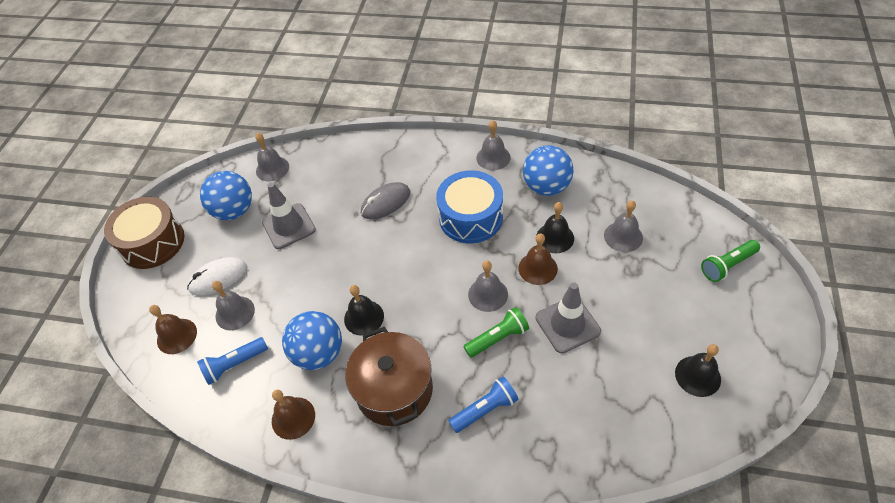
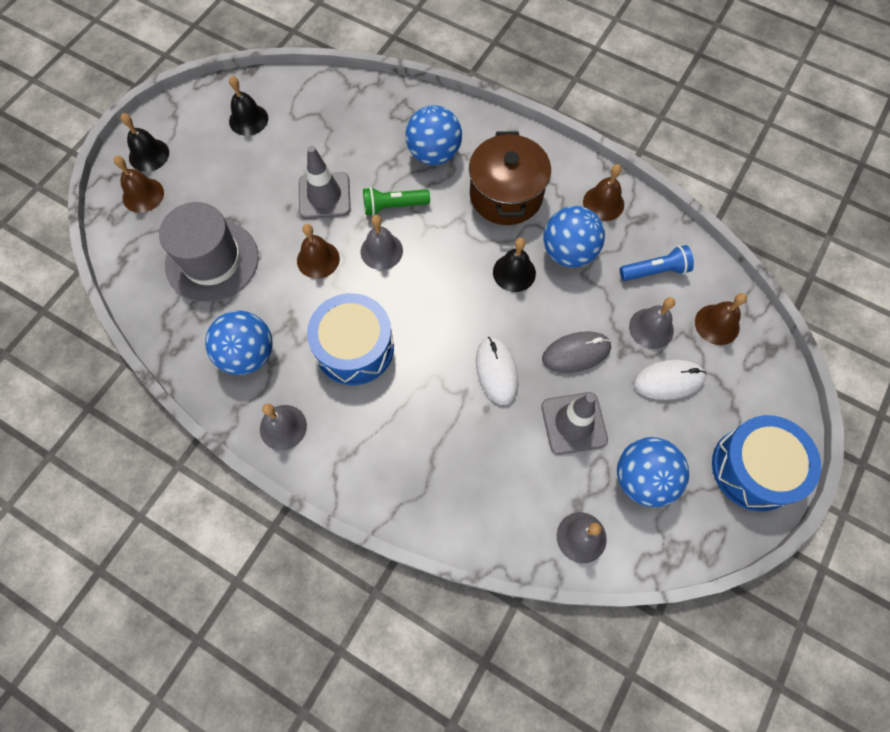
camera: 165 degrees left, 15 degrees up
brown drum [104,197,184,269] -> blue drum [712,415,821,511]
grey mouse [361,182,410,219] -> grey mouse moved to [542,331,611,373]
blue flashlight [449,376,519,433] -> blue ball [405,105,462,165]
black bell [536,202,574,253] -> black bell moved to [121,113,169,172]
grey bell [604,200,643,252] -> grey hat [159,202,259,302]
green flashlight [701,240,760,282] -> brown bell [113,156,164,213]
none -> white mouse [476,337,519,405]

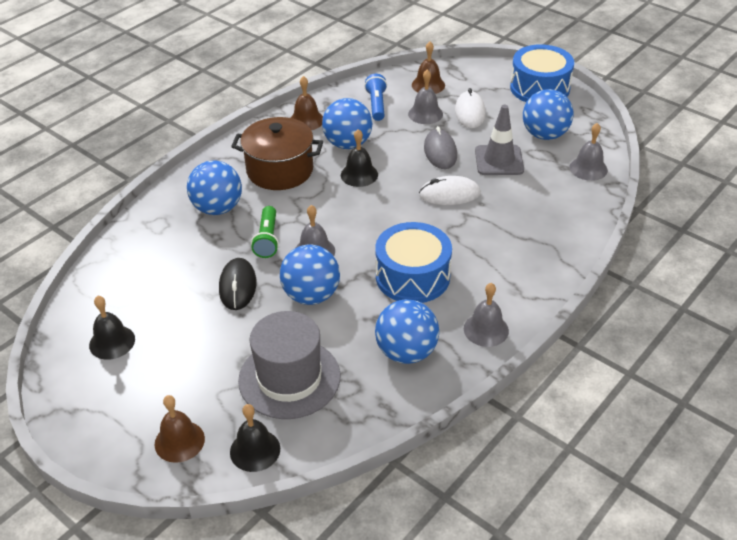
camera: 80 degrees left, 25 degrees down
black bell [121,113,169,172] -> black bell moved to [230,404,280,472]
brown bell [297,224,340,279] -> blue ball [280,244,340,305]
grey traffic cone [299,146,351,219] -> black mouse [219,258,257,310]

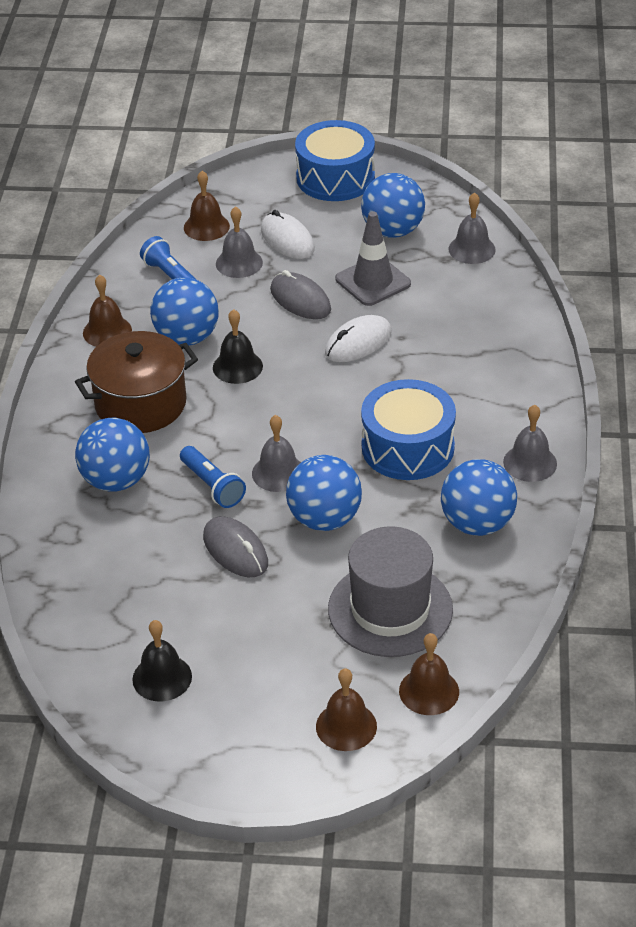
camera: 35 degrees left, 0 degrees up
black mouse [219,258,257,310] -> grey mouse [203,516,268,577]
black bell [230,404,280,472] -> brown bell [399,633,459,715]
green flashlight [251,206,279,258] -> blue flashlight [180,446,246,508]

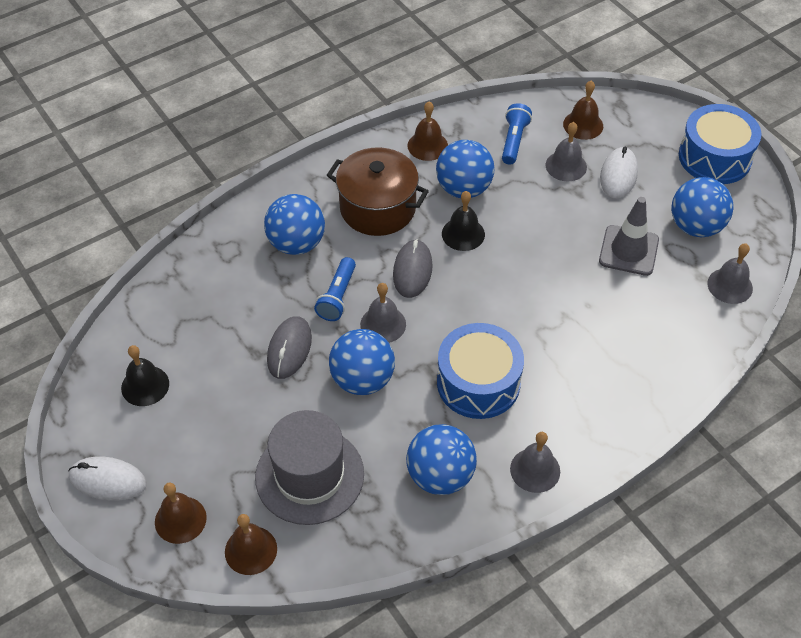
camera: 50 degrees right, 10 degrees up
grey mouse [270,270,331,319] -> grey mouse moved to [393,239,433,298]
white mouse [325,315,392,362] -> white mouse moved to [69,456,147,501]

